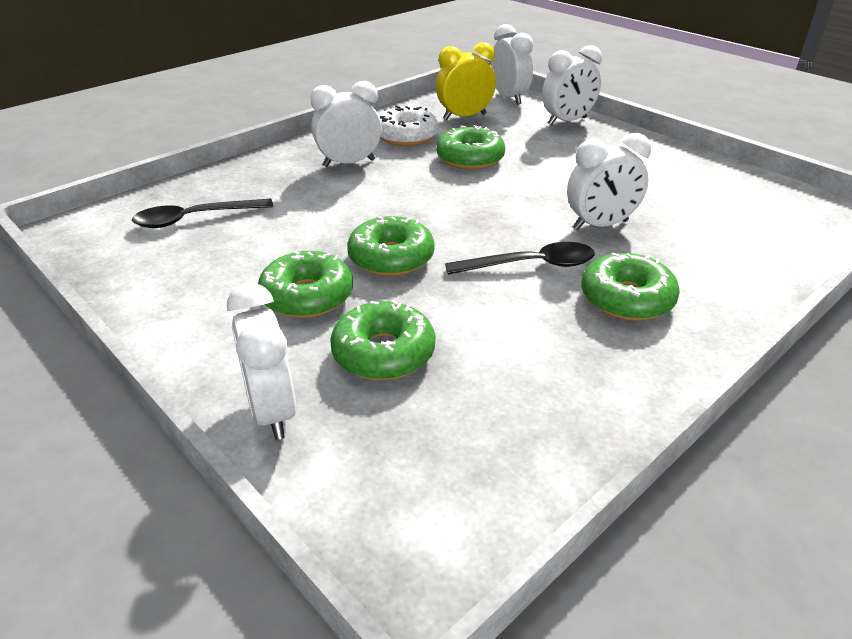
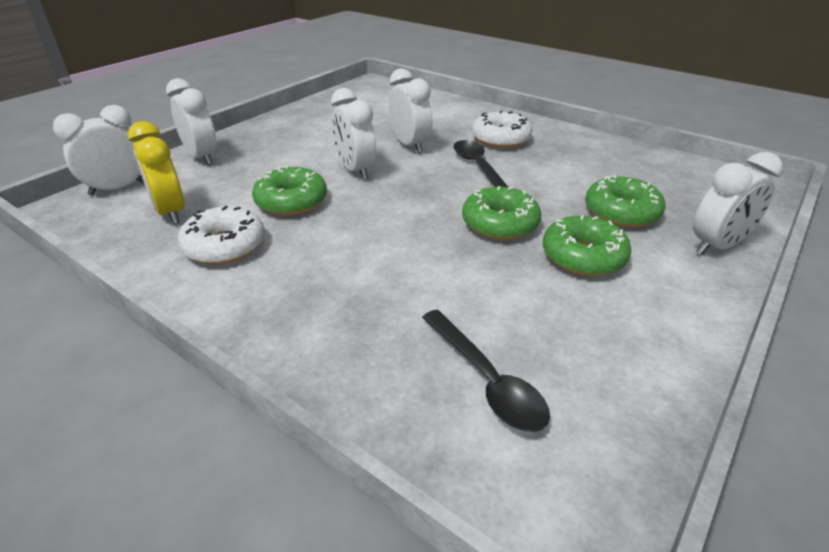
camera: 100 degrees left, 0 degrees up
white clock [310,81,382,167] -> white clock moved to [331,88,376,180]
green donut [581,253,680,321] -> white donut [472,111,533,148]

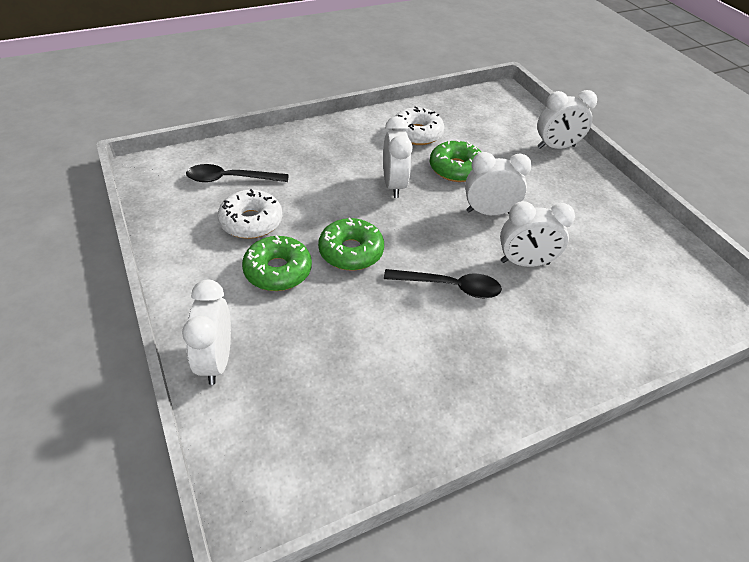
camera: 115 degrees right, 10 degrees up
white clock [53,105,144,196] -> white clock moved to [383,116,413,198]
yellow clock [128,121,184,224] -> none
white donut [472,111,533,148] -> white donut moved to [218,189,282,239]
green donut [585,175,665,228] -> none

